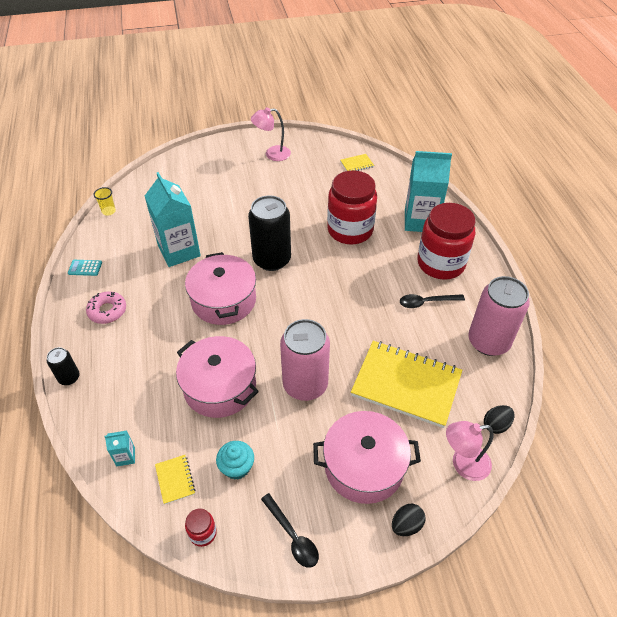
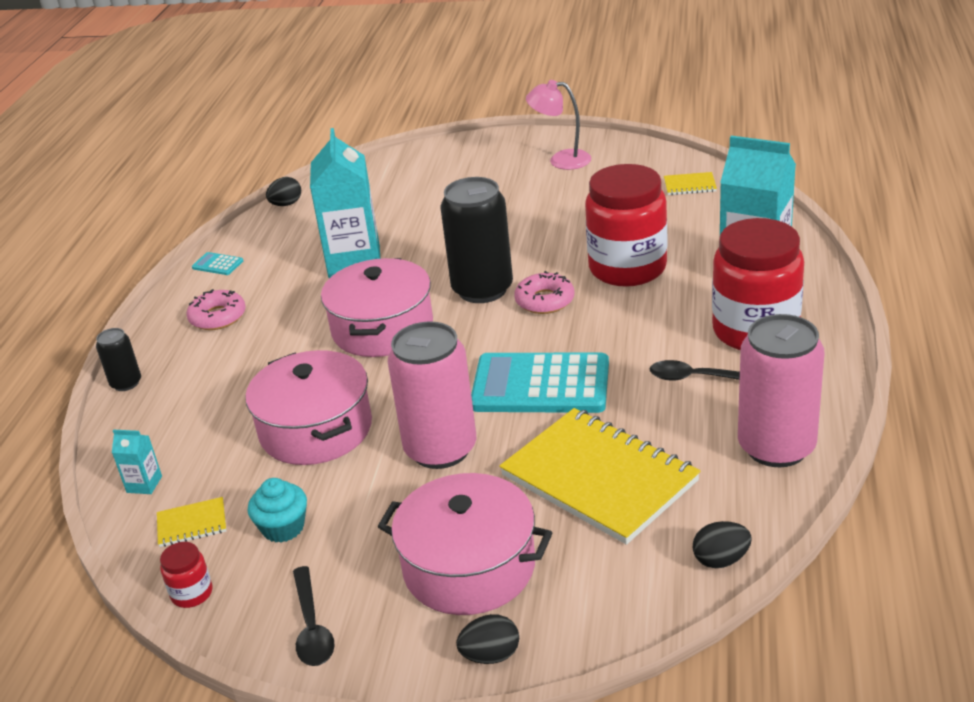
camera: 25 degrees right, 15 degrees down
yellow cup [93,187,116,216] -> black egg [266,177,301,206]
yellow notebook [155,455,196,505] -> yellow notebook turned 75 degrees clockwise [157,497,226,547]
pink lamp [446,421,493,481] -> none
none -> turquoise calculator [471,353,609,413]
none -> pink donut [514,271,574,314]

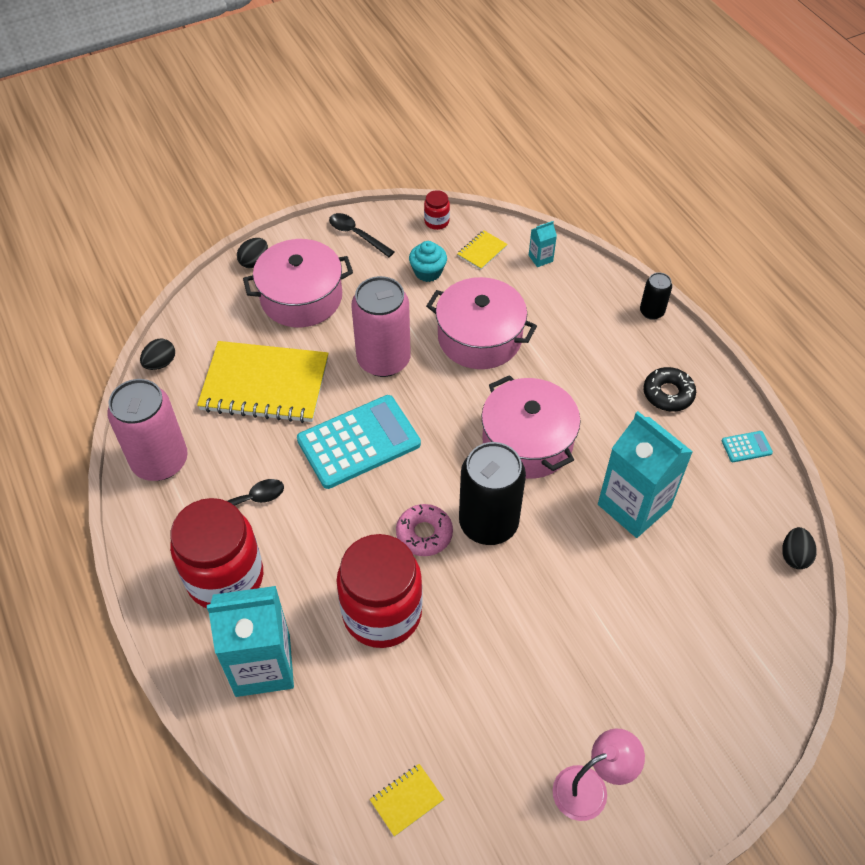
camera: 140 degrees right, 20 degrees up
pink donut [187,289,246,330] -> black donut [643,367,696,412]

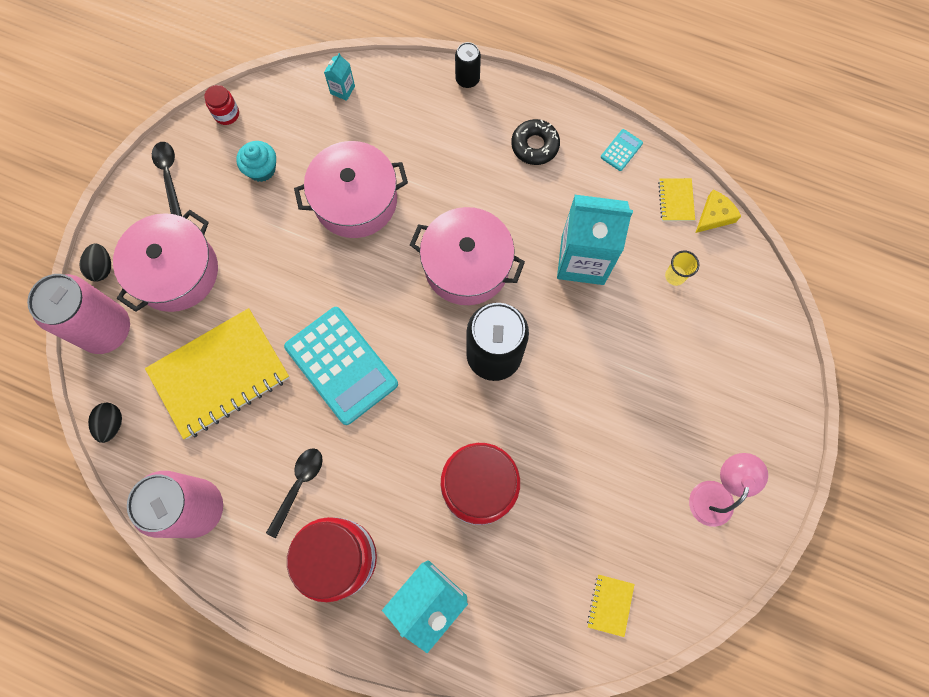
camera: 40 degrees left, 20 degrees up
turquoise calculator [297,395,421,489] -> turquoise calculator turned 120 degrees clockwise [284,307,398,425]
black spoon [329,213,394,257] -> black spoon turned 75 degrees clockwise [152,142,182,216]
pink can [351,276,411,377] -> pink can moved to [27,274,130,354]
pink donut [396,504,453,556] -> none
yellow notebook [457,230,508,270] -> yellow notebook moved to [658,178,695,221]
black egg [782,527,816,569] -> yellow cheese [695,190,741,233]
none -> yellow cup [665,251,699,286]

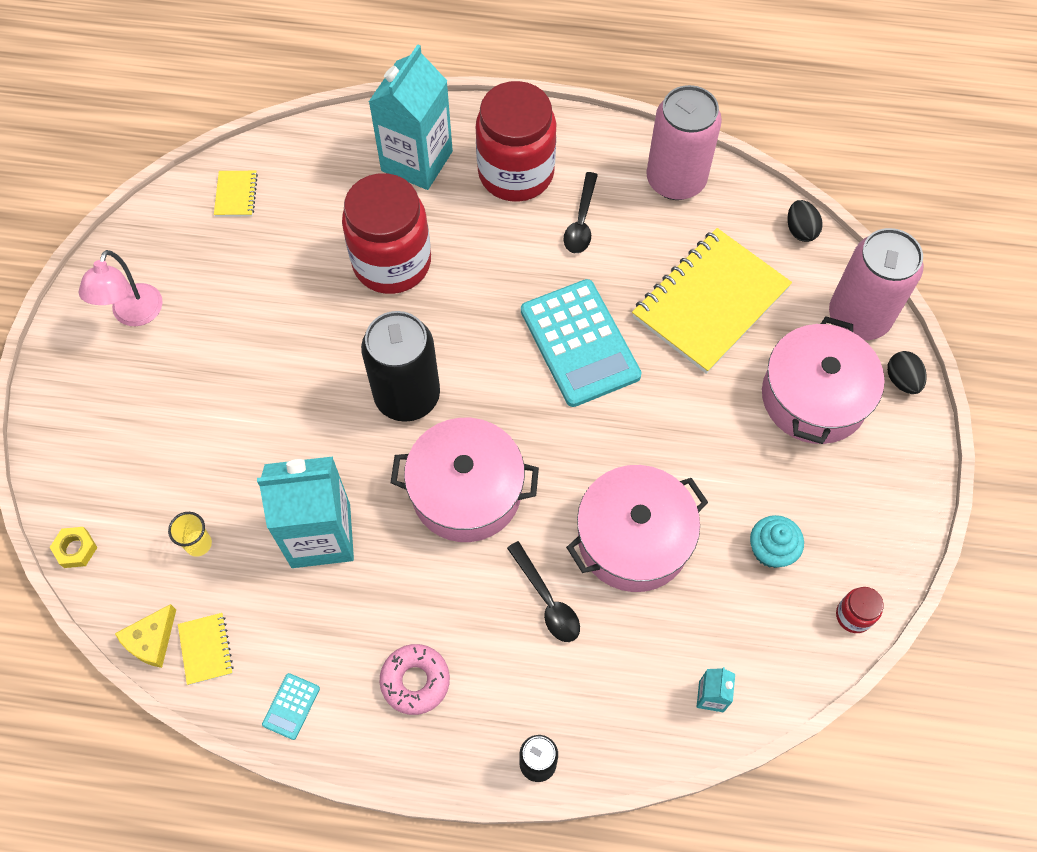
camera: 165 degrees right, 10 degrees down
black spoon [152,142,182,216] -> black spoon moved to [507,541,580,642]
turquoise calculator [284,307,398,425] -> turquoise calculator turned 150 degrees counterclockwise [521,279,642,407]
black donut [511,119,560,165] -> pink donut [380,644,450,715]
none -> yellow nut [50,527,98,568]

